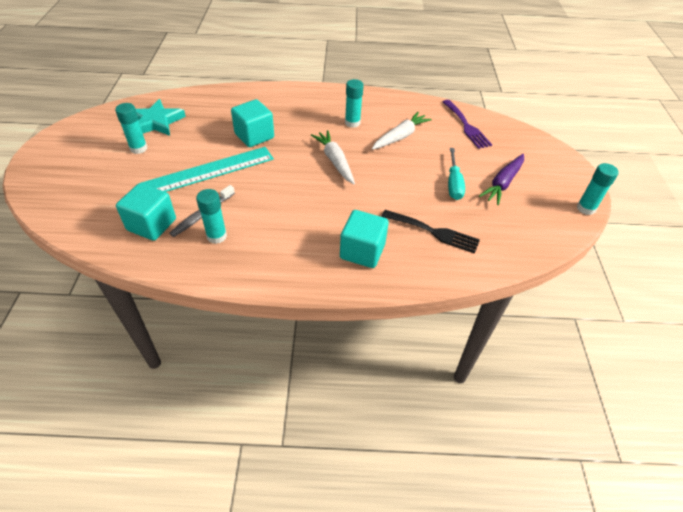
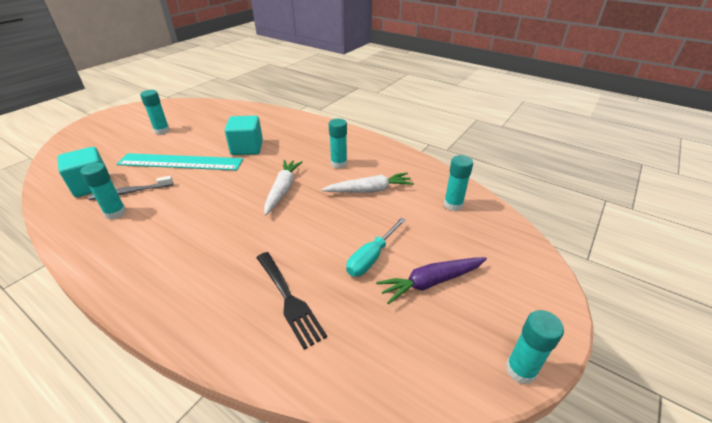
camera: 35 degrees right, 10 degrees down
turquoise star [136,99,186,136] -> none
turquoise cube [340,210,389,268] -> none
purple fork [443,100,492,149] -> turquoise glue stick [444,155,473,211]

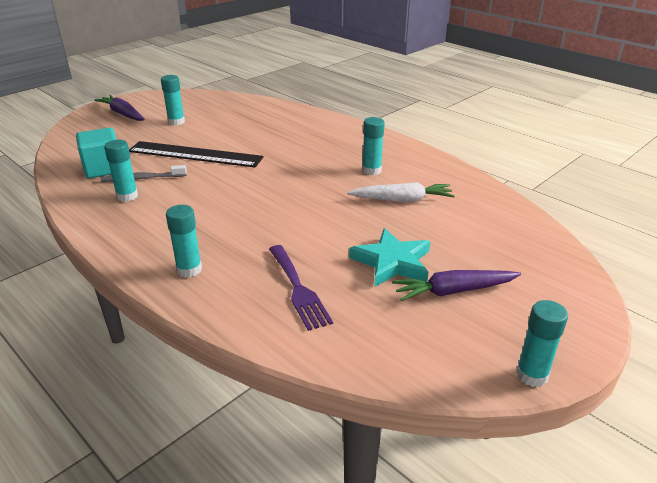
camera: 10 degrees right, 5 degrees down
turquoise ruler [117,153,243,170] -> black ruler [129,141,264,168]
turquoise cube [225,116,263,155] -> none
black fork [256,252,327,350] -> purple fork [269,245,333,331]
white carrot [264,160,303,215] -> none
turquoise screwdriver [346,218,406,277] -> turquoise star [349,228,430,287]
turquoise glue stick [444,155,473,211] -> turquoise glue stick moved to [166,205,202,277]
none -> purple carrot [94,95,145,121]

